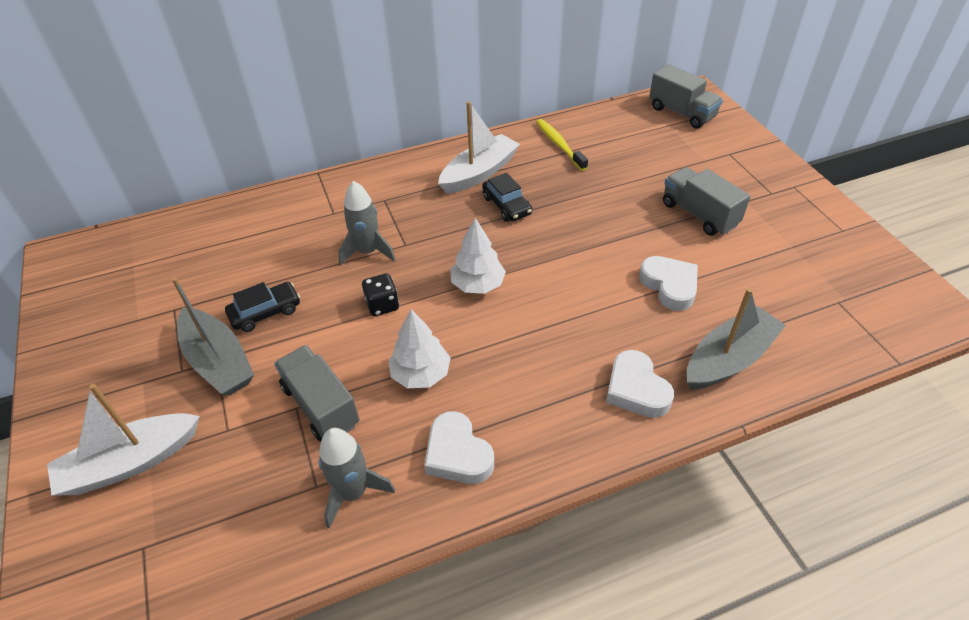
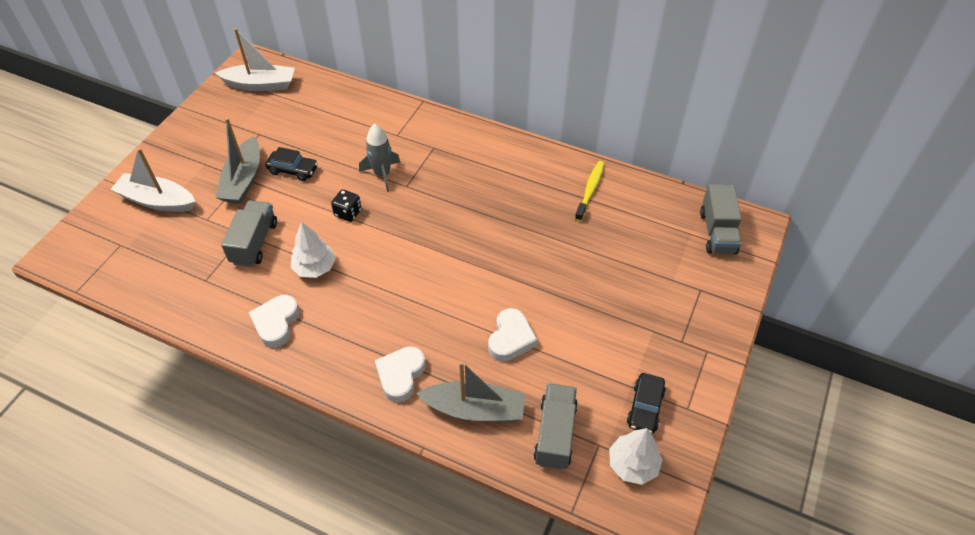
camera: 45 degrees right, 5 degrees up
grey rocket [319,428,395,529] -> none
white boat [438,101,520,194] -> white boat moved to [215,28,295,91]
white tree [450,218,506,294] -> white tree moved to [609,428,663,485]
black car [482,173,532,222] -> black car moved to [627,373,666,434]
grey truck [663,167,750,236] -> grey truck moved to [533,383,578,470]

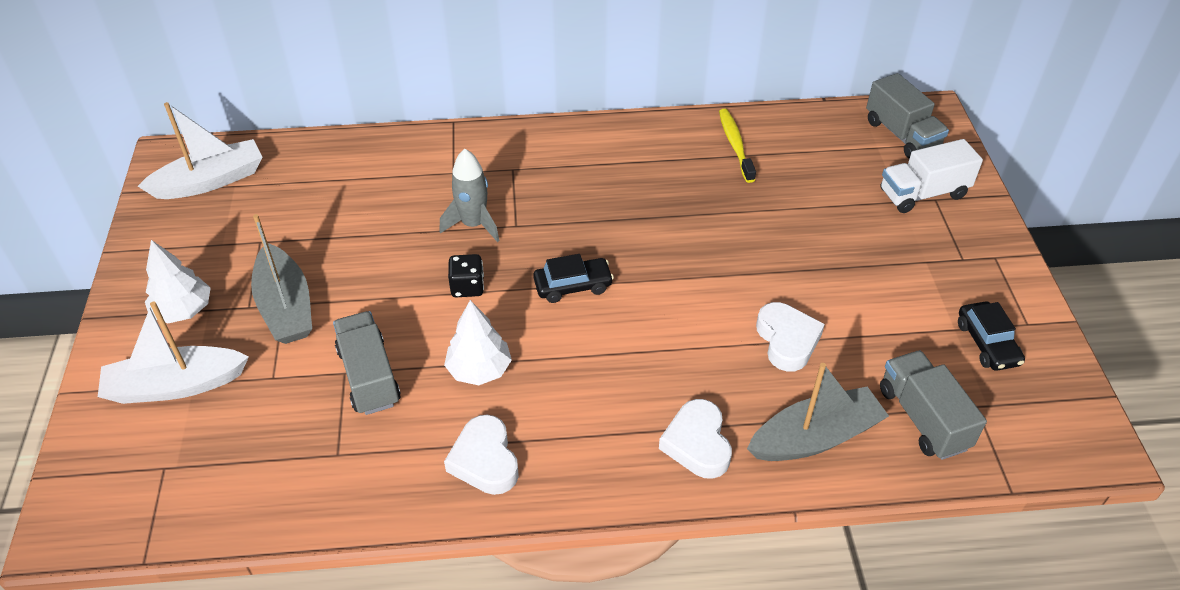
camera: 30 degrees left, 5 degrees down
black car [265,147,318,181] -> black car moved to [533,254,614,303]
white tree [609,428,663,485] -> white tree moved to [145,240,211,323]
none -> white truck [881,139,983,213]

